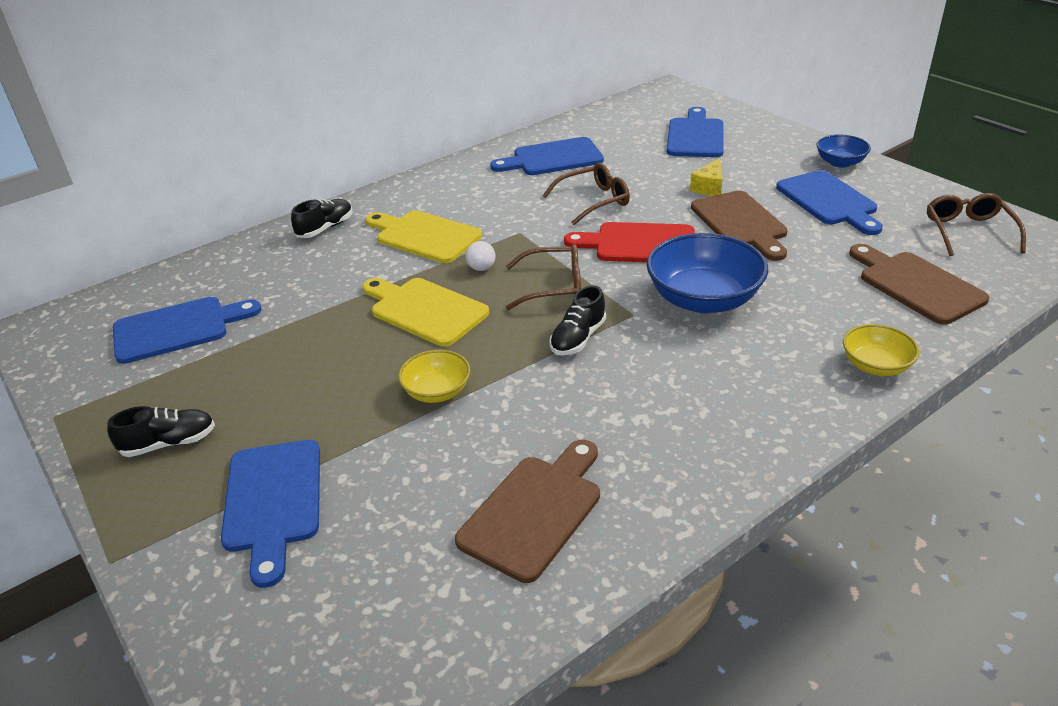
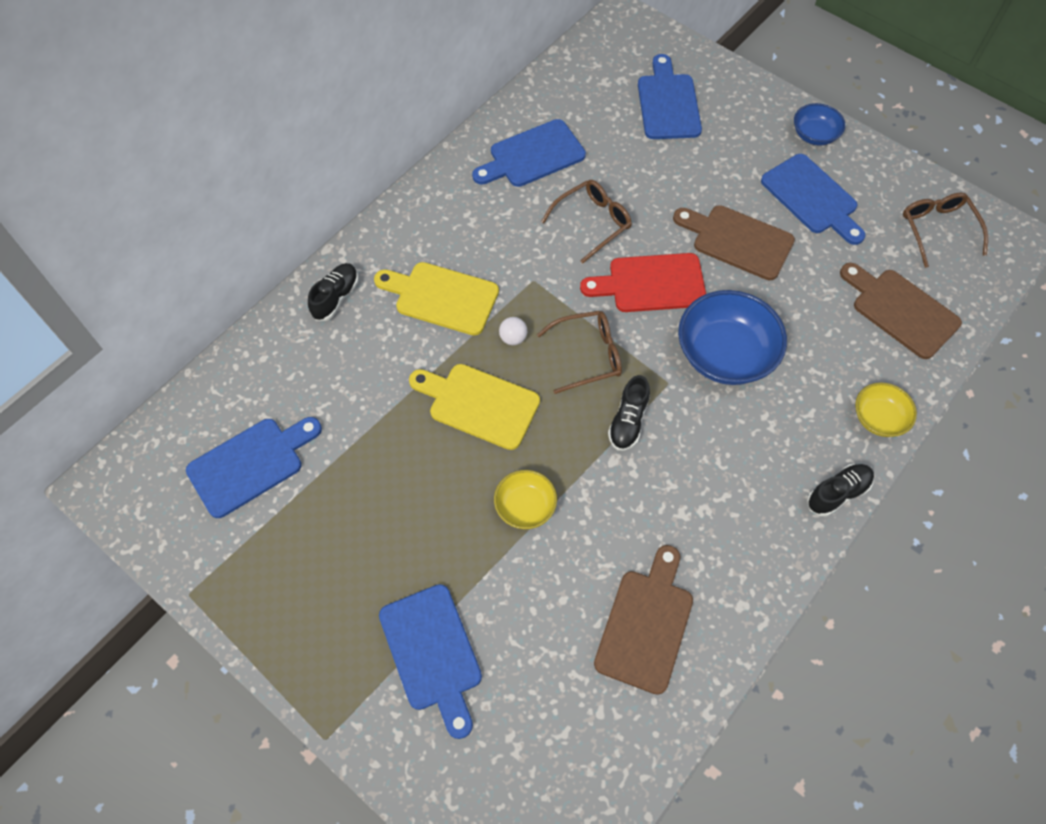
camera: 15 degrees left, 25 degrees up
black shoe [107,406,215,457] -> black shoe moved to [807,464,874,516]
yellow cheese [690,158,723,196] -> none
brown cutting board [691,191,788,261] -> brown cutting board turned 150 degrees clockwise [673,205,795,280]

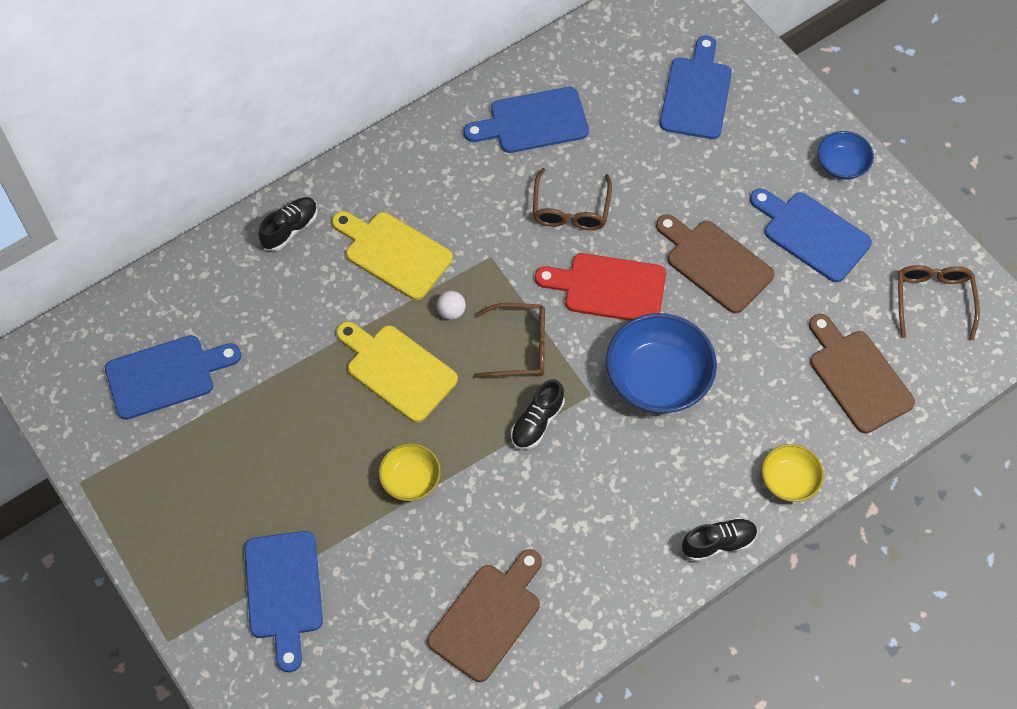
camera: 15 degrees right, 0 degrees up
brown glasses [541,180,632,263] -> brown glasses turned 120 degrees clockwise [533,168,612,230]
blue cutting board [761,154,865,245] -> blue cutting board turned 150 degrees clockwise [750,188,872,282]

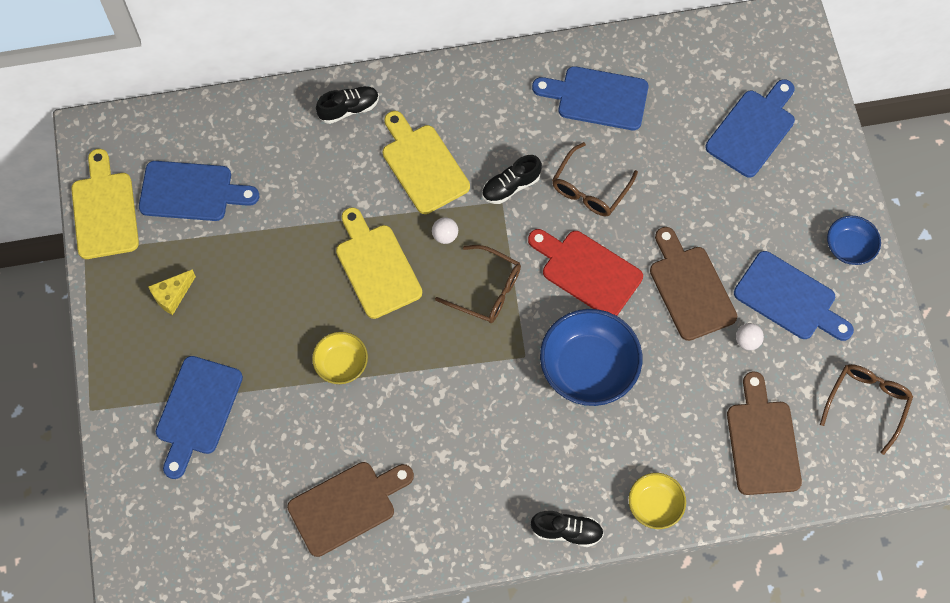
camera: 25 degrees right, 5 degrees up
black shoe [511,379,565,450] -> black shoe moved to [482,155,542,204]
blue cutting board [750,188,872,282] -> blue cutting board turned 150 degrees clockwise [734,251,854,341]
none -> yellow cutting board [71,149,139,259]
none -> yellow cheese [148,269,196,315]
none -> white ball [736,323,764,350]

